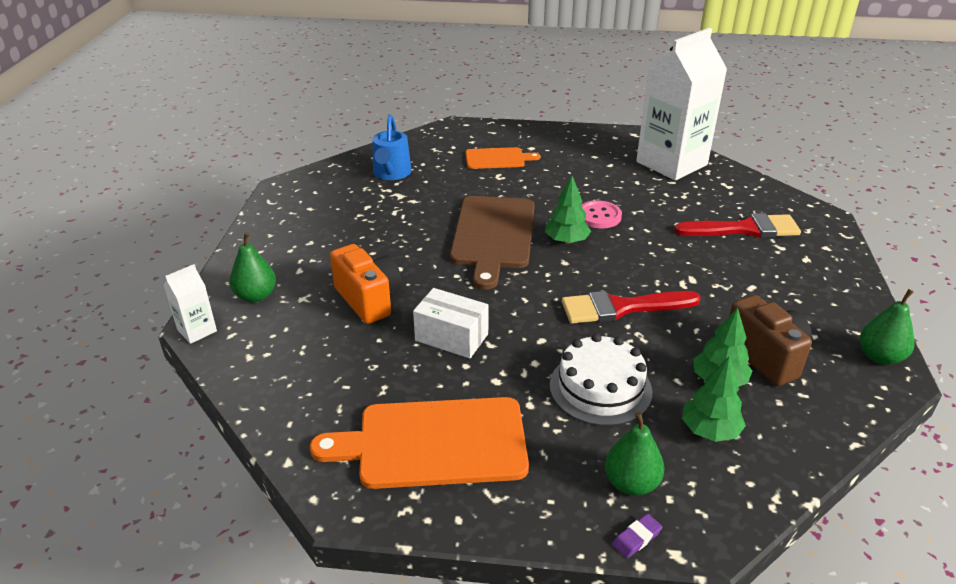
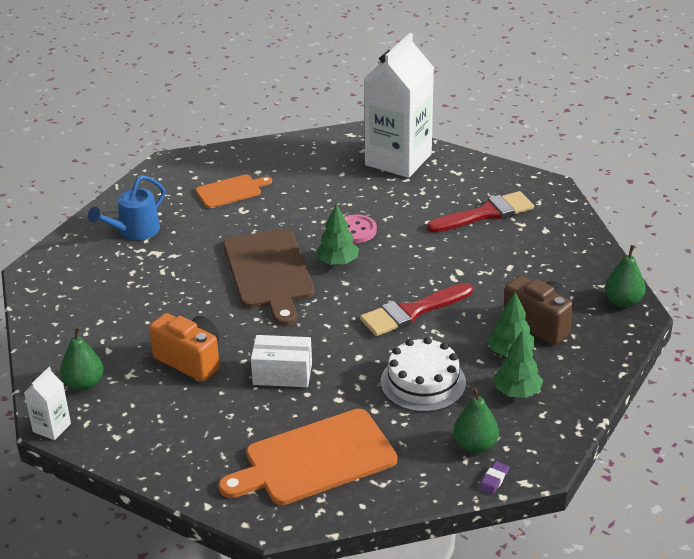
camera: 20 degrees left, 0 degrees up
blue watering can [372,114,411,180] -> blue watering can turned 60 degrees clockwise [88,175,165,240]

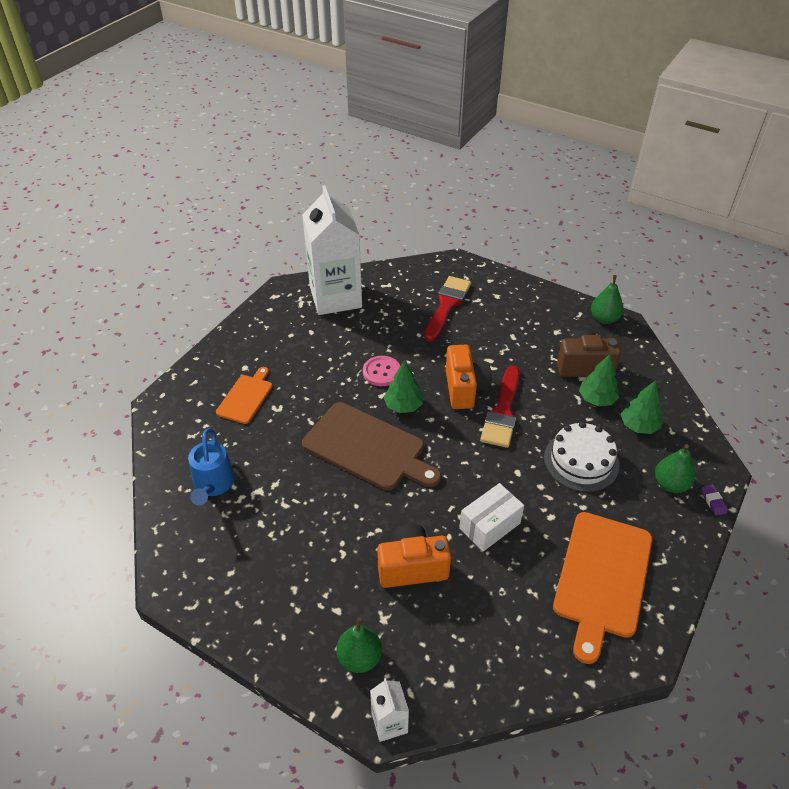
camera: 45 degrees left, 10 degrees up
none -> orange camera [446,345,491,409]

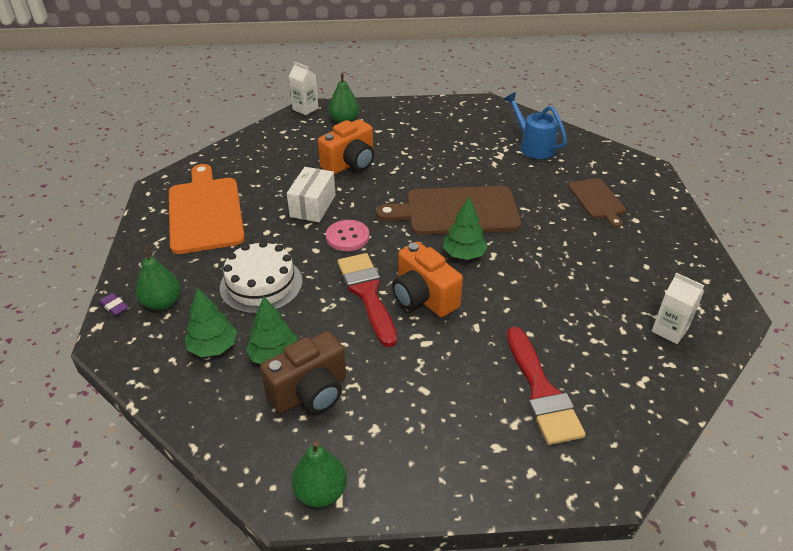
camera: 145 degrees right, 5 degrees down
orange cutting board [216,367,272,424] -> brown cutting board [568,178,626,227]
white carton [302,186,362,315] -> white carton [652,273,704,344], size x0.43
pink button [363,356,400,386] -> pink button moved to [326,220,369,251]

